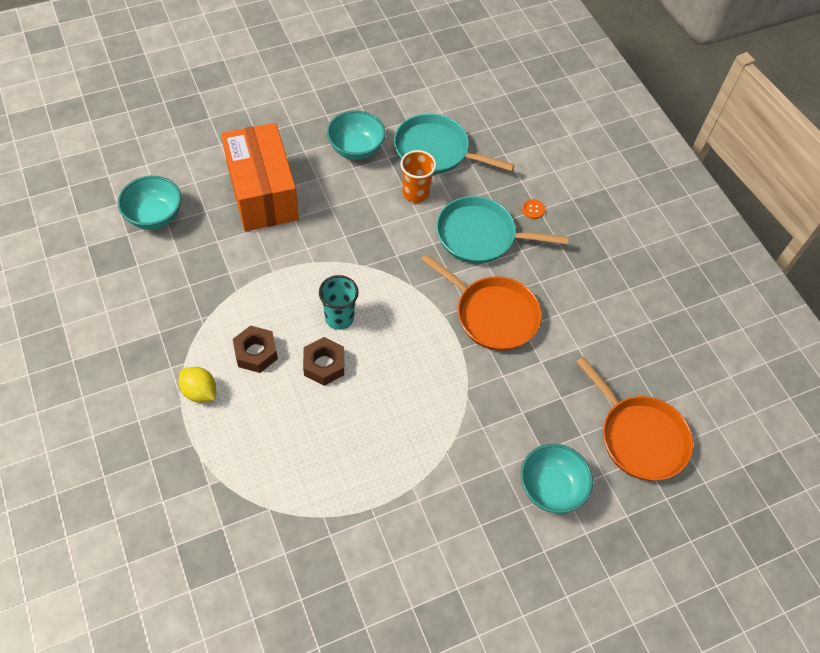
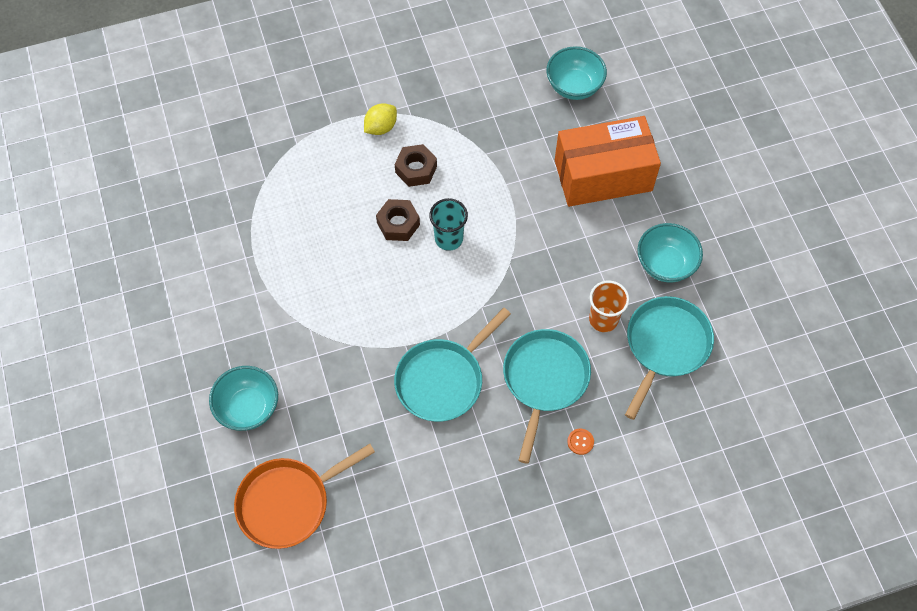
camera: 100 degrees right, 5 degrees up
orange pan [421,254,542,351] -> turquoise pan [394,308,511,422]

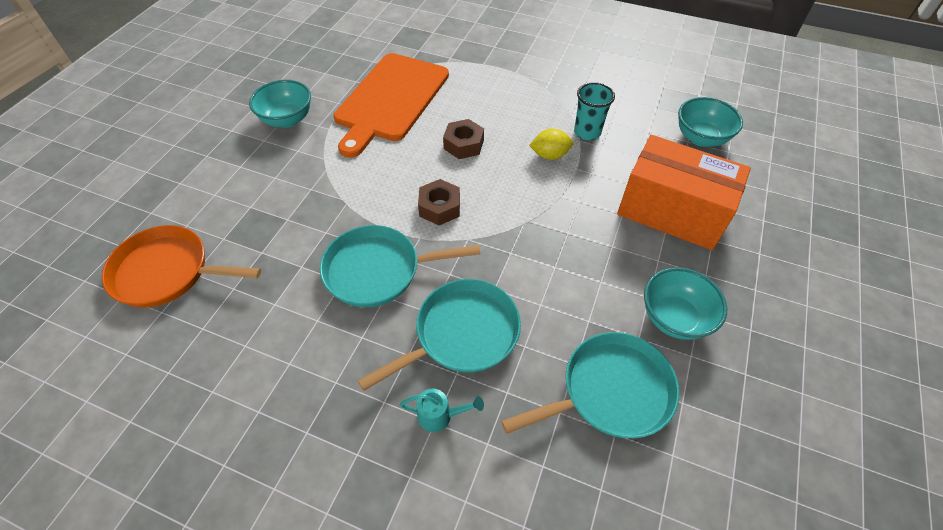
camera: 40 degrees right, 10 degrees down
turquoise bowl [209,366,278,431] -> turquoise bowl moved to [249,80,311,128]
yellow lemon [364,103,397,135] -> yellow lemon moved to [529,129,573,160]
brown nut [395,144,437,187] -> brown nut moved to [418,179,460,225]
turquoise cup [429,198,468,251] -> turquoise cup moved to [574,82,615,140]
orange button [567,429,594,455] -> turquoise watering can [400,389,484,432]
orange cup [589,280,629,332] -> none
none -> orange cutting board [334,53,449,158]

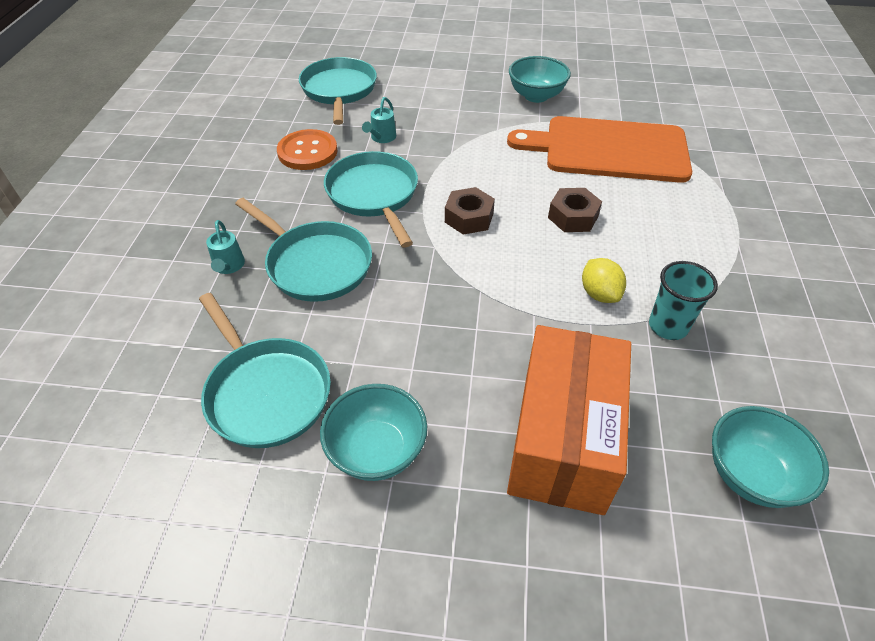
camera: 75 degrees right, 5 degrees down
orange pan [102,225,261,308] -> turquoise pan [299,57,377,125]
none -> orange button [277,129,338,170]
none -> turquoise watering can [362,97,396,143]

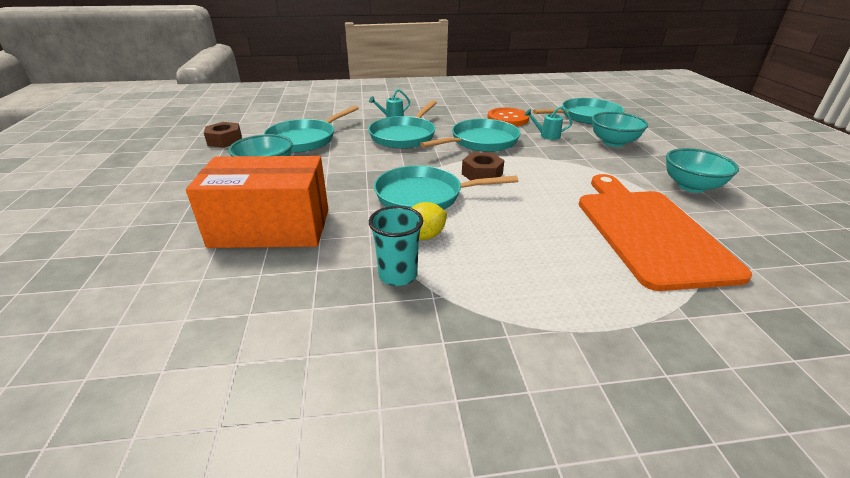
camera: 75 degrees right, 15 degrees down
brown nut [548,188,602,232] -> brown nut moved to [204,122,242,148]
turquoise bowl [712,406,829,508] -> turquoise bowl moved to [591,112,648,147]
none -> turquoise pan [374,165,518,210]

